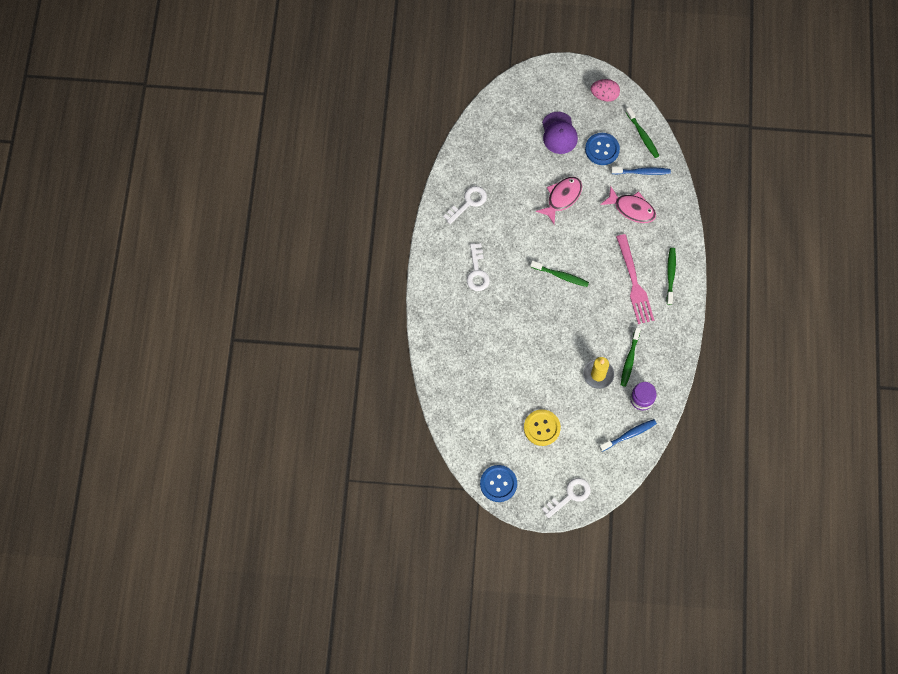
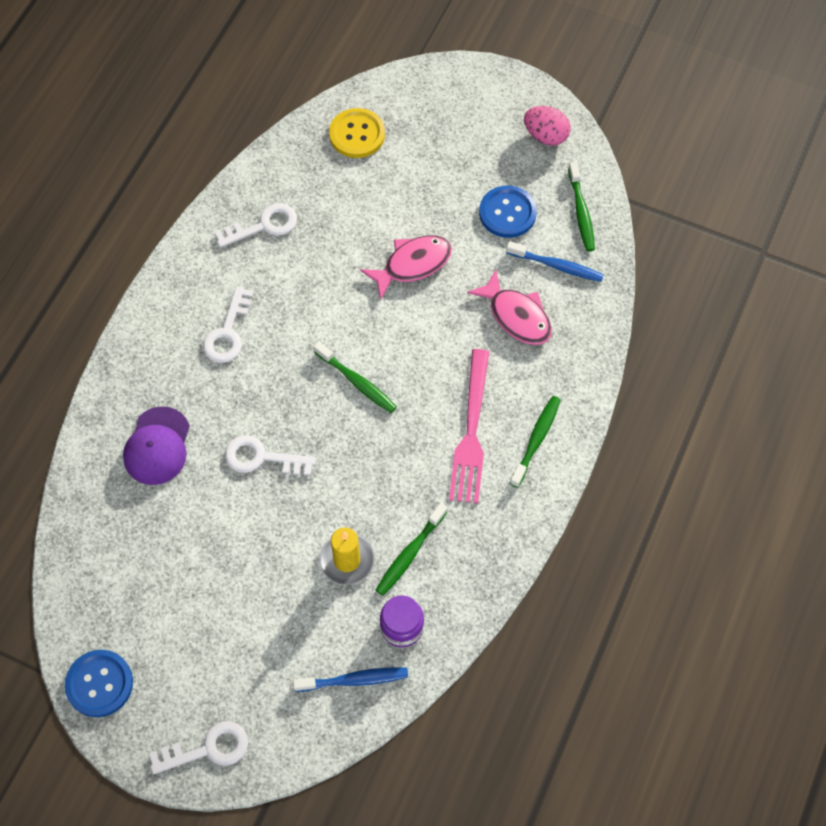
camera: 20 degrees right, 5 degrees down
yellow button [524,409,561,446] -> yellow button moved to [329,108,385,158]
purple cap [542,112,578,154] -> purple cap moved to [123,407,190,485]
none -> white key [225,435,315,476]

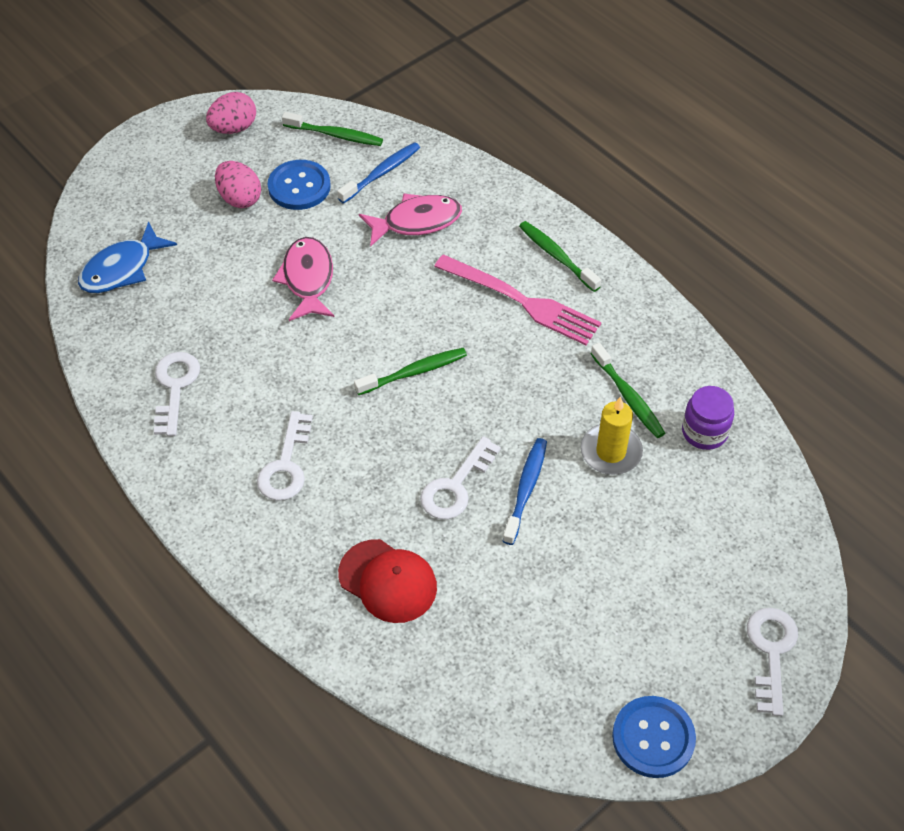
camera: 65 degrees left, 10 degrees down
purple cap [123,407,190,485] -> red cap [338,539,437,623]
white key [203,286,254,363] -> white key turned 60 degrees clockwise [257,411,313,501]
blue toothbrush [293,668,408,692] -> blue toothbrush moved to [503,438,547,545]
yellow button [329,108,385,158] -> blue fish [78,221,177,293]
none -> pink egg [215,161,261,208]

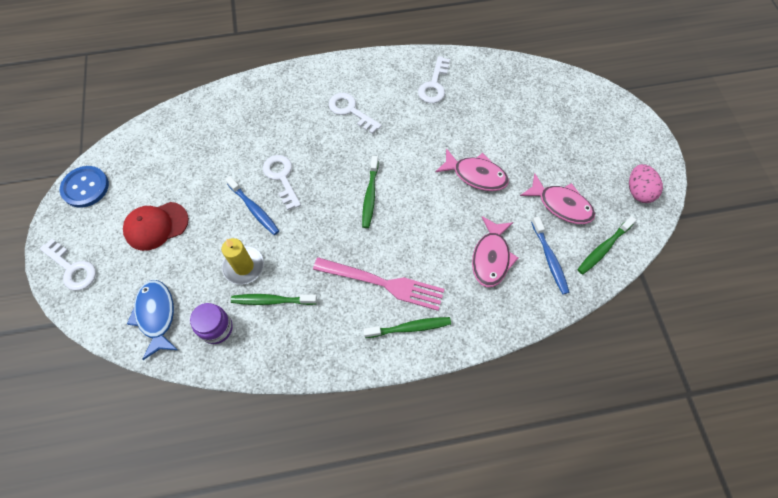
camera: 120 degrees right, 10 degrees up
blue fish [78,221,177,293] -> blue fish moved to [127,280,178,360]
white key [154,352,200,436] -> white key turned 75 degrees clockwise [418,56,450,103]
pink egg [215,161,261,208] -> none
blue button [268,160,331,210] -> pink fish [520,173,595,224]
red cap [338,539,437,623] -> red cap moved to [123,202,189,251]
pink fork [434,255,601,345] -> pink fork turned 135 degrees counterclockwise [313,257,444,311]

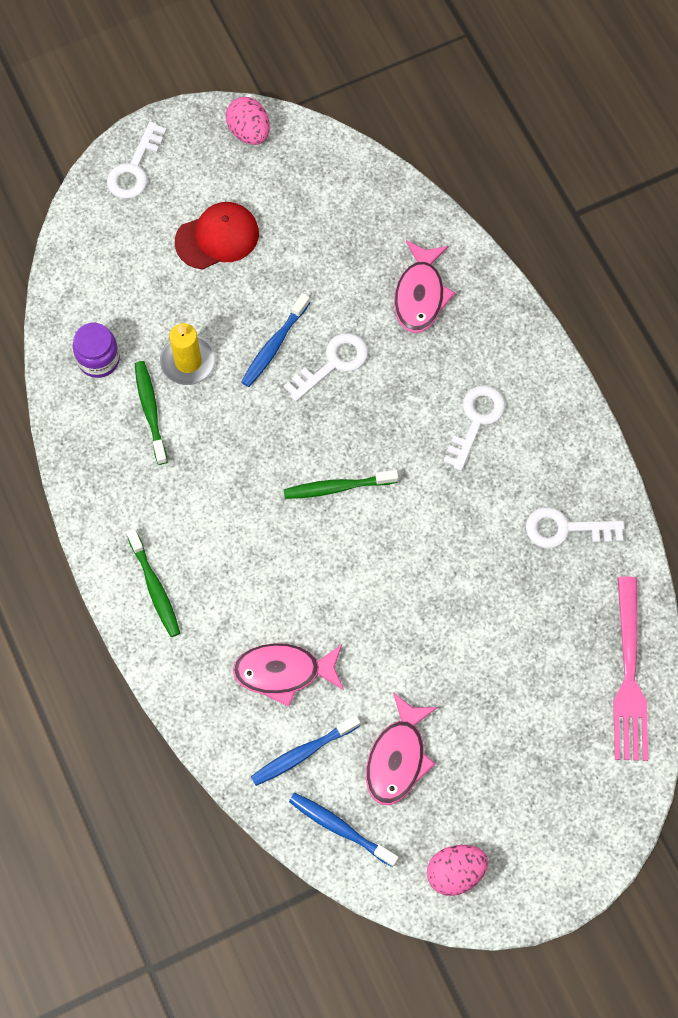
camera: 75 degrees right, 5 degrees up
blue button [60,166,109,208] -> pink egg [226,97,270,145]
red cap [123,202,189,251] -> red cap turned 105 degrees clockwise [175,202,259,270]
blue fish [127,280,178,360] -> none
pink fork [313,257,444,311] -> pink fork moved to [613,577,648,761]
pink fish [435,148,509,191] -> pink fish moved to [394,240,455,333]
green toothbrush [577,216,636,274] -> blue toothbrush [289,793,398,867]

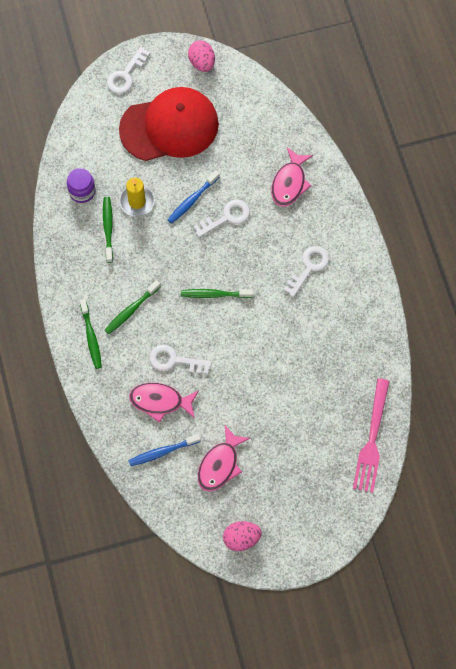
camera: 10 degrees right, 0 degrees up
red cap [175,202,259,270] -> red cap [119,87,219,161], size x1.83
blue toothbrush [289,793,398,867] -> none
white key [526,507,625,548] -> white key moved to [150,345,212,374]
none -> green toothbrush [105,280,161,334]

